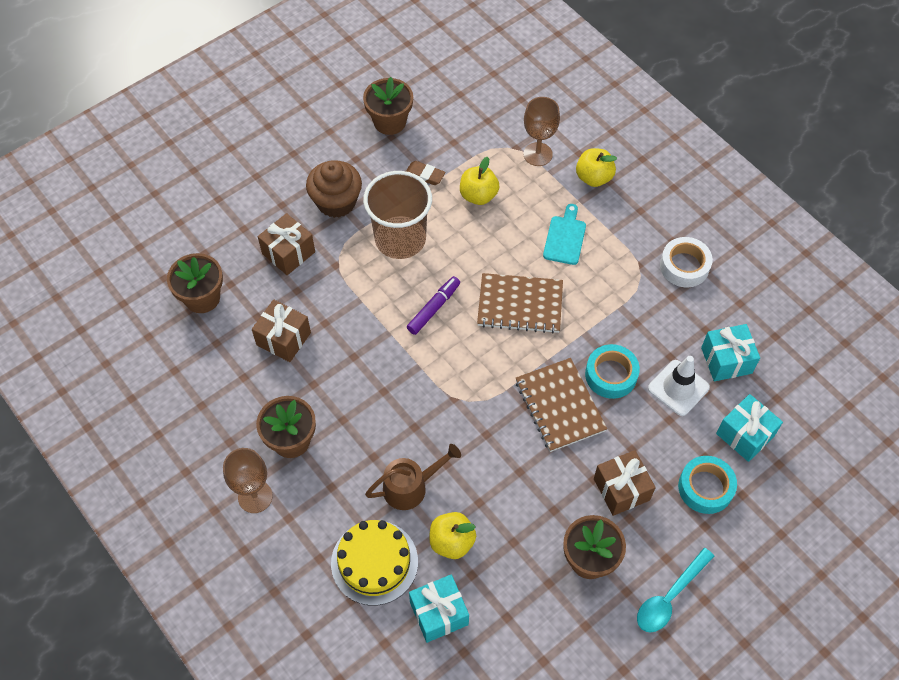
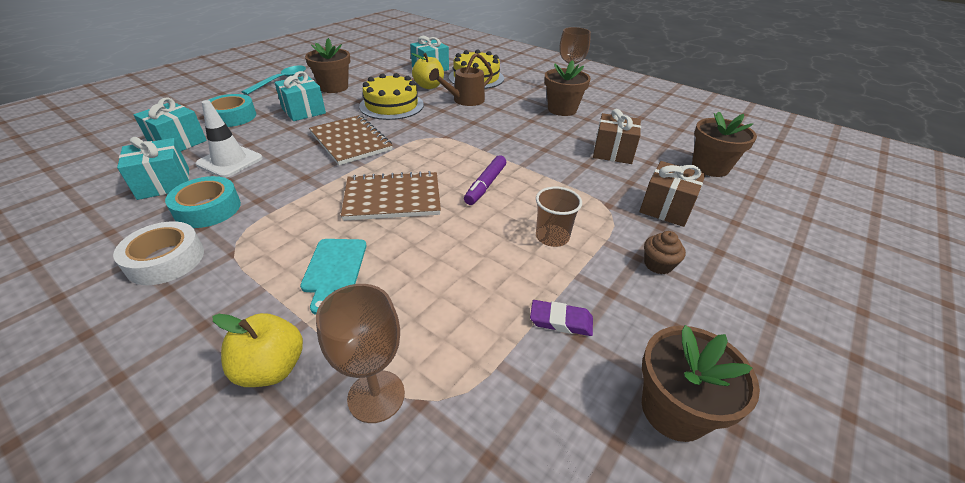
camera: 165 degrees right, 20 degrees down
brown cupcake [306,160,362,218] -> brown cupcake [644,231,686,274], size x0.51
brown cup [363,171,432,259] -> brown cup [536,187,582,247], size x0.52
brown eraser [406,161,445,185] -> purple eraser [530,300,593,336]
yellow apple [460,157,499,205] -> none
turquoise tape [585,344,640,399] -> turquoise tape moved to [165,176,241,228]
brown gift [594,450,656,516] -> turquoise gift [274,71,326,121]
none -> yellow cake [359,73,424,120]

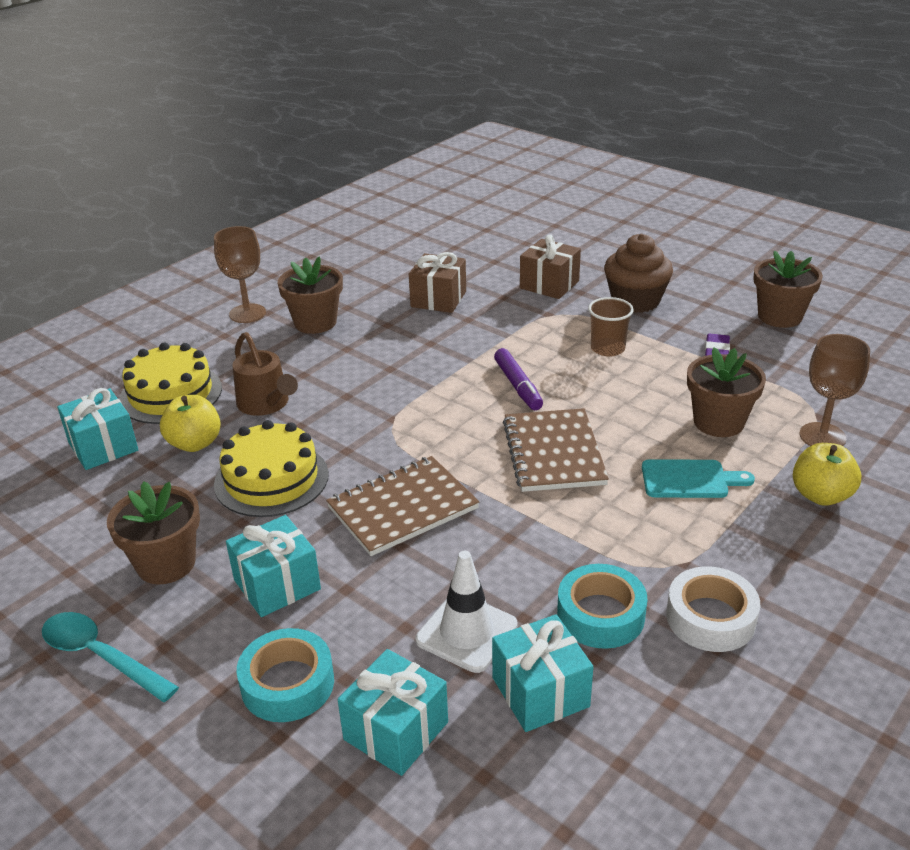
camera: 85 degrees left, 5 degrees down
purple marker [464,155,506,205] -> purple marker turned 45 degrees clockwise [494,348,543,410]
brown cupcake [644,231,686,274] -> brown cupcake [604,234,673,313], size x1.96
brown flower pot [692,111,757,177] -> brown flower pot moved to [687,347,766,437]

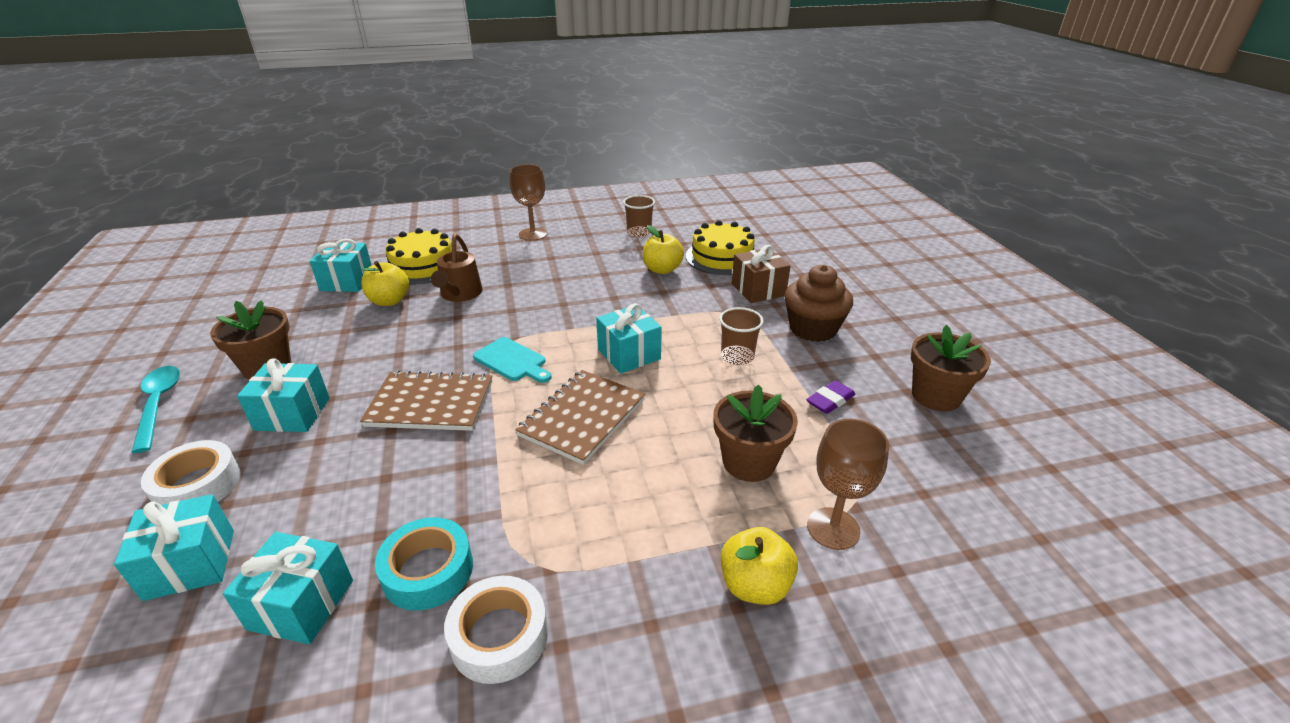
camera: 35 degrees right, 0 degrees up
yellow cake [214,420,329,517] -> yellow cake moved to [685,220,755,275]
turquoise tape [236,628,334,722] -> white tape [141,440,241,505]
brown flower pot [277,257,343,334] -> none
brown gift [409,252,466,313] -> yellow apple [643,225,684,274]
white traffic cone [416,551,518,673] -> none
purple marker [494,348,543,410] -> turquoise gift [596,303,662,373]
turquoise cutting board [642,459,755,498] -> turquoise cutting board moved to [473,337,552,383]
none -> brown cup [623,195,655,237]

